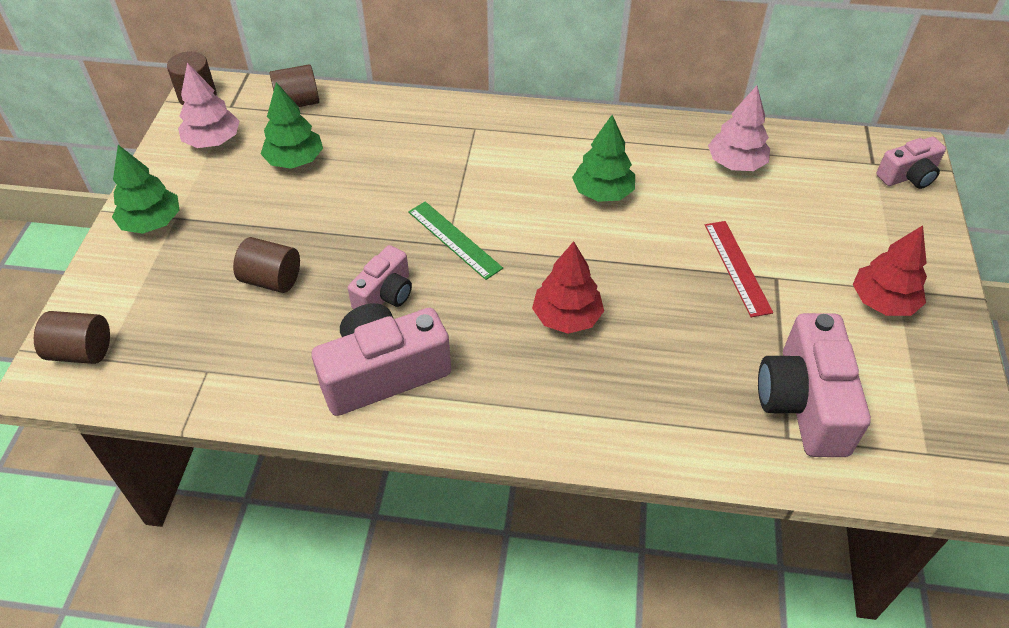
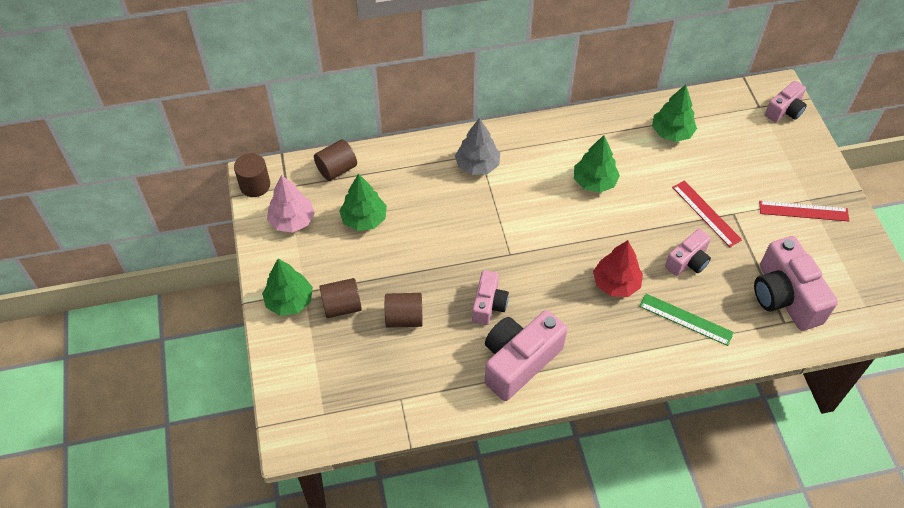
camera: 20 degrees left, 5 degrees up
brown cylinder [34,311,110,364] -> brown cylinder moved to [319,278,362,318]
green ruler [408,201,503,280] -> green ruler moved to [639,294,734,346]
pink tree [708,86,770,171] -> green tree [652,85,697,142]
red tree [853,225,927,316] -> red ruler [759,201,849,221]
none -> grey tree [455,118,500,175]
none -> pink camera [665,229,711,276]

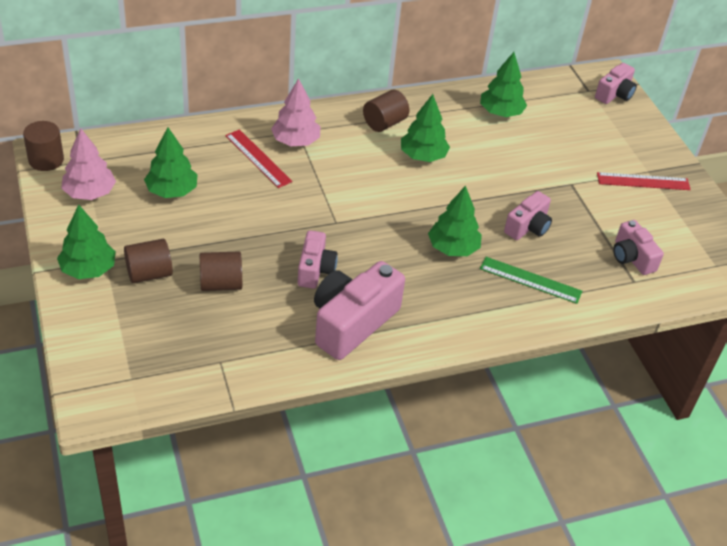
camera: 10 degrees left, 10 degrees down
brown cylinder [314,139,357,181] -> brown cylinder moved to [363,89,409,132]
grey tree [455,118,500,175] -> pink tree [271,78,321,146]
red tree [593,240,643,297] -> green tree [428,185,482,256]
red ruler [672,180,742,247] -> red ruler moved to [225,129,293,188]
pink camera [754,236,838,331] -> pink camera [613,220,664,275], size x0.58

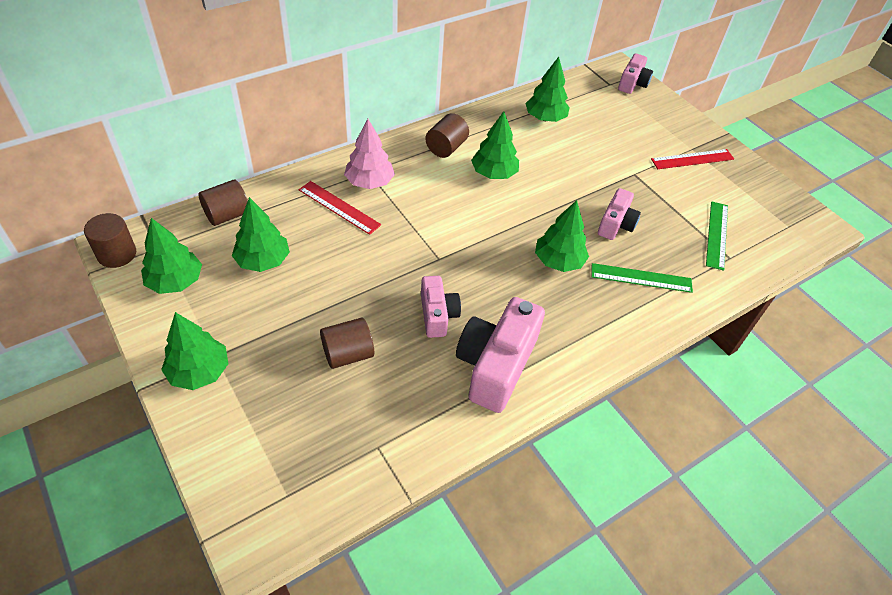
camera: 15 degrees left, 5 degrees up
pink tree [61,128,116,200] -> green tree [141,218,202,294]
brown cylinder [124,239,173,283] -> brown cylinder moved to [198,179,248,226]
pink camera [613,220,664,275] -> green ruler [706,201,728,271]

